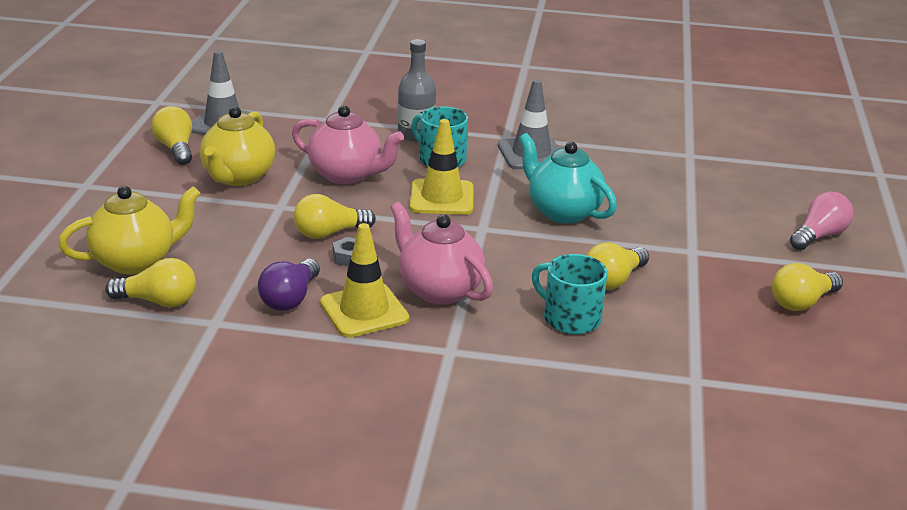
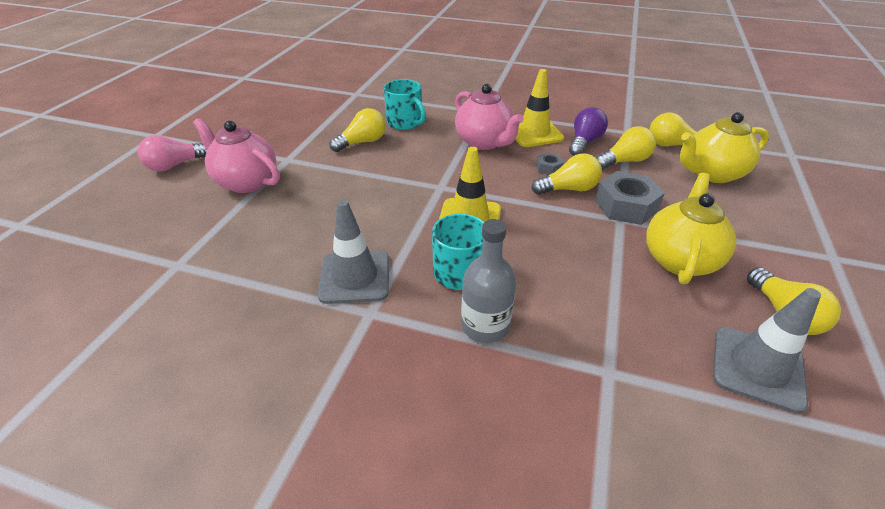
camera: 170 degrees left, 10 degrees up
pink teapot [292,105,404,184] -> pink teapot moved to [193,118,280,193]
turquoise teapot [519,133,617,224] -> none
yellow light bulb [772,263,843,311] -> yellow light bulb moved to [596,126,656,169]
none -> grey nut [595,171,665,225]

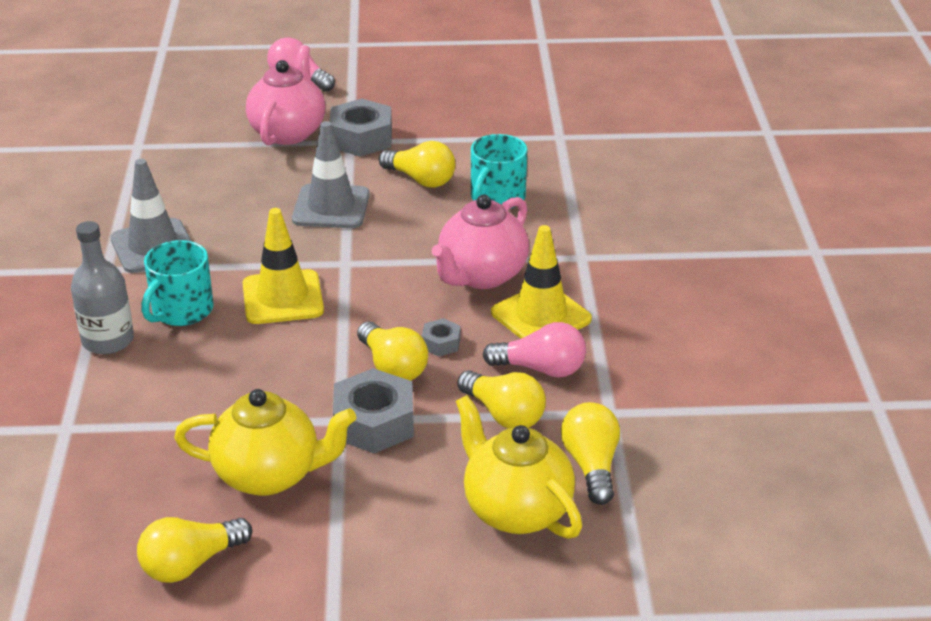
camera: 70 degrees right, 5 degrees down
purple light bulb [569,107,608,155] -> pink light bulb [483,322,586,378]
grey traffic cone [713,288,821,414] -> grey traffic cone moved to [292,121,370,228]
none -> grey nut [329,99,392,157]

